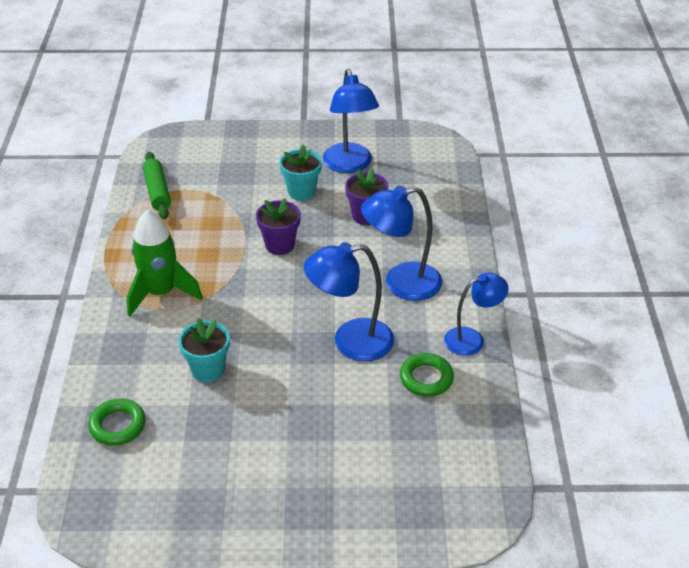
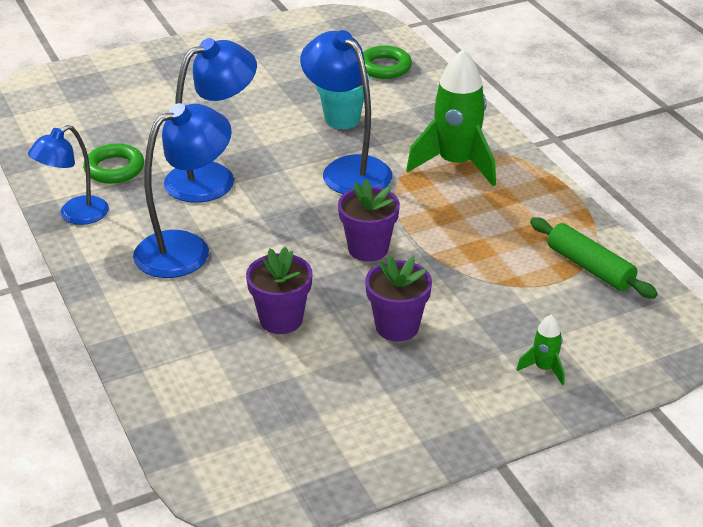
camera: 155 degrees right, 5 degrees down
turquoise flower pot [280,145,322,201] -> purple flower pot [365,256,432,342]
blue lamp [323,69,379,173] -> blue lamp moved to [300,30,392,194]
none -> green rocket [516,315,564,385]

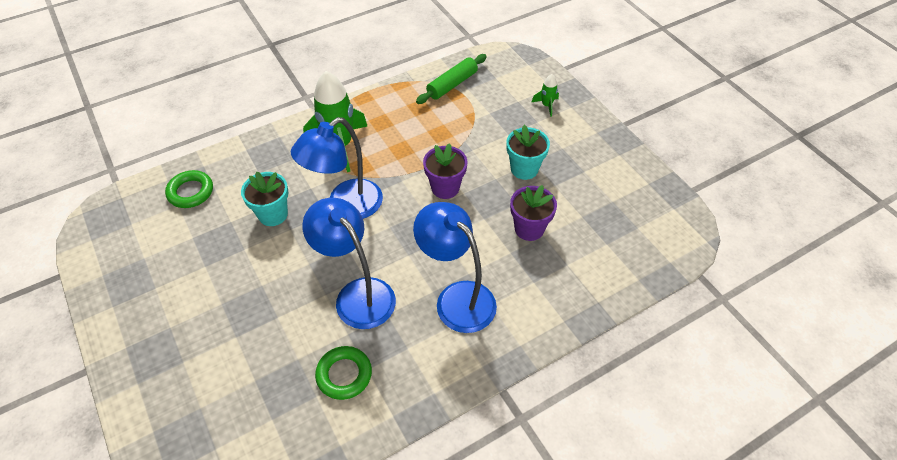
camera: 95 degrees left, 15 degrees up
blue lamp [28,125,109,225] -> none
purple flower pot [365,256,432,342] -> turquoise flower pot [507,125,550,180]

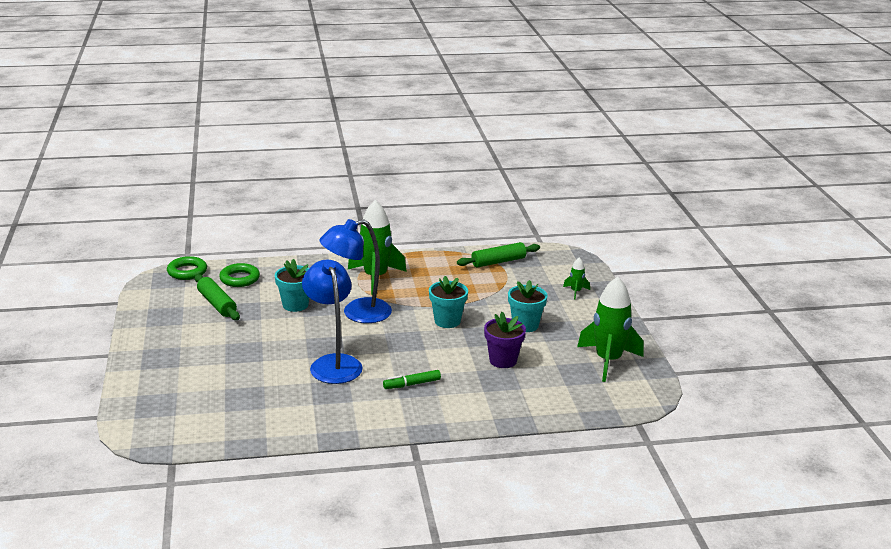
camera: 20 degrees right, 25 degrees down
green ring [315,346,372,400] -> green ring moved to [167,256,207,280]
blue lamp [413,202,497,333] -> green marker [383,370,441,389]
purple flower pot [423,143,467,199] -> turquoise flower pot [429,276,468,328]
none -> green rolling pin [195,274,240,320]
none -> green rocket [577,277,644,382]

